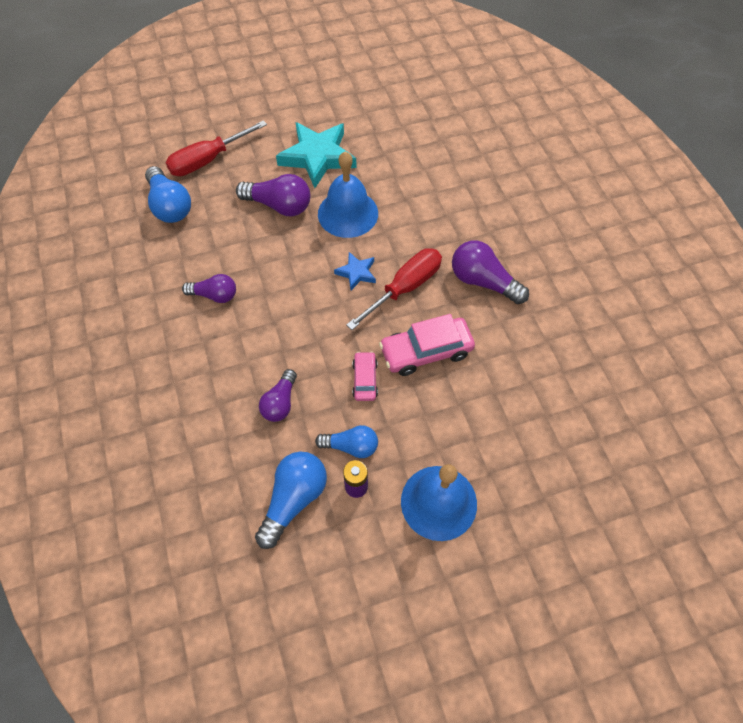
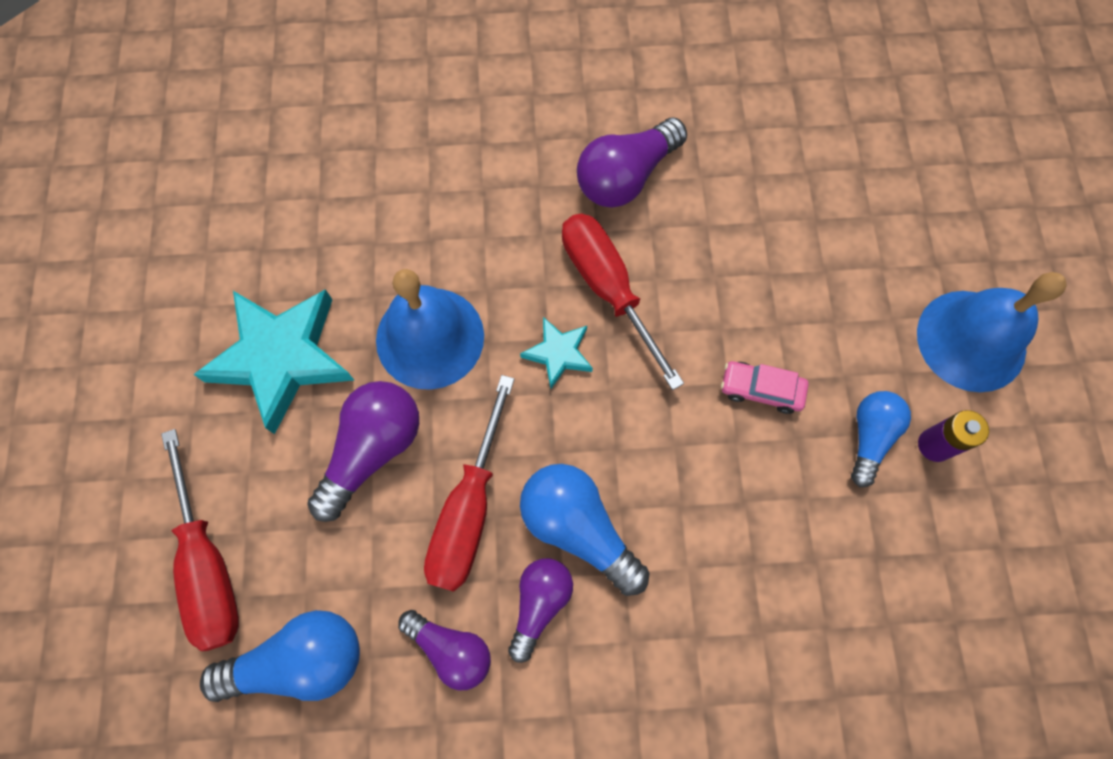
camera: 75 degrees left, 10 degrees up
blue light bulb [255,451,327,549] -> blue light bulb moved to [520,464,650,596]
purple light bulb [259,369,297,422] -> purple light bulb moved to [398,610,491,691]
blue star [334,252,376,290] -> turquoise star [520,317,593,389]
pink car [379,314,475,376] -> none
none -> red screwdriver [424,375,515,592]

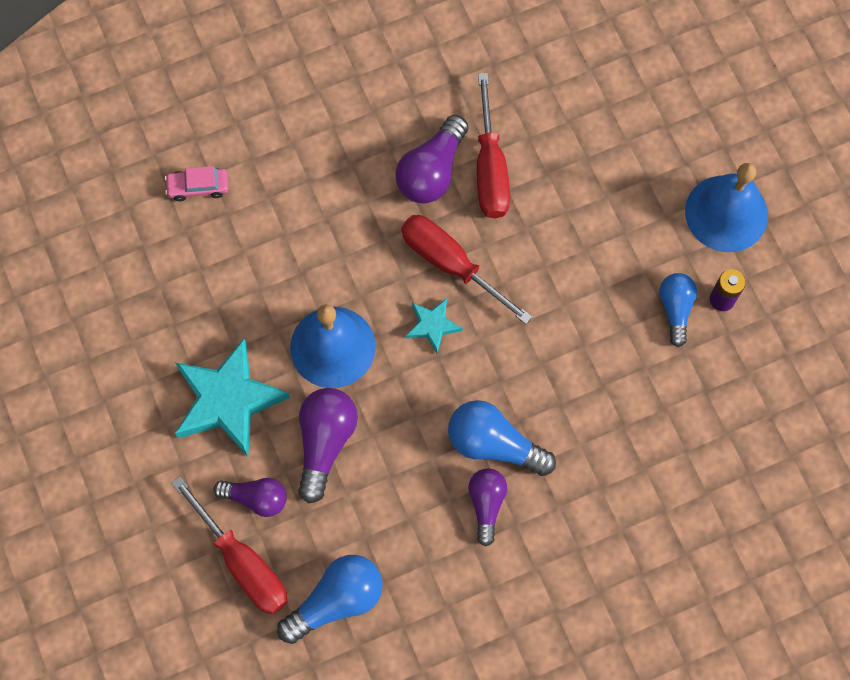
camera: 20 degrees left, 0 degrees up
purple light bulb [398,610,491,691] -> purple light bulb moved to [213,478,287,517]
red screwdriver [424,375,515,592] -> red screwdriver moved to [477,73,510,218]
pink car [721,361,809,414] -> pink car moved to [165,166,228,201]

